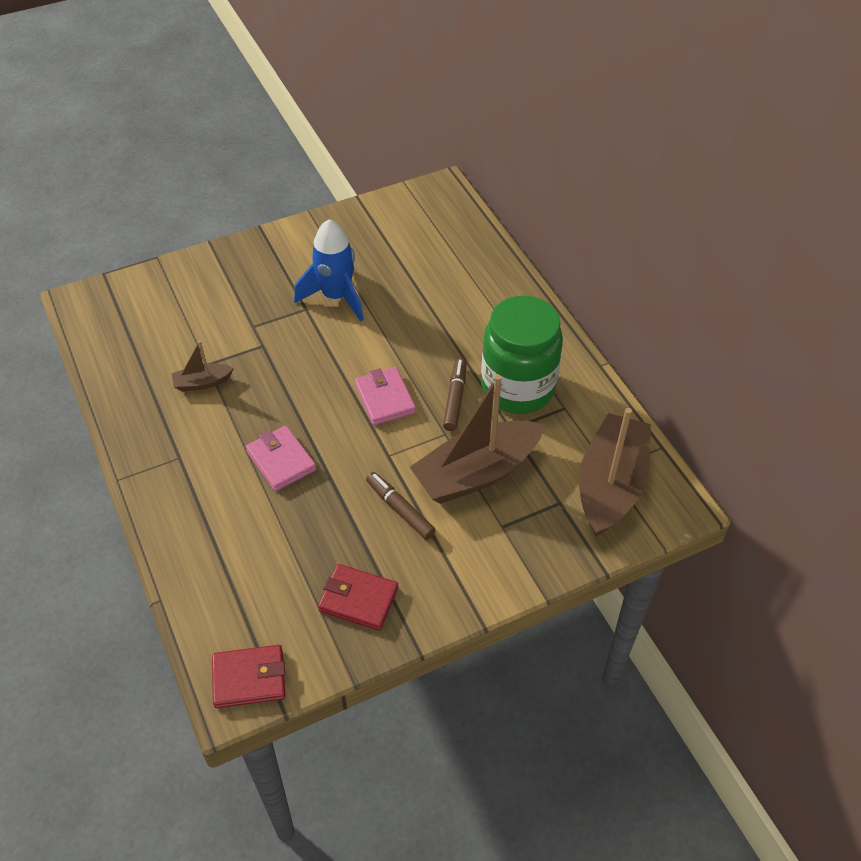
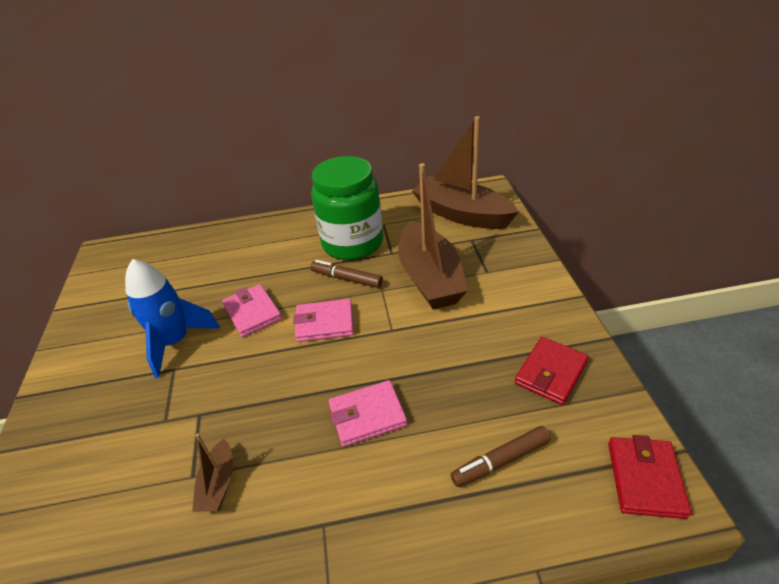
camera: 70 degrees left, 10 degrees down
brown marker [366,472,436,540] -> brown marker moved to [451,426,551,487]
none -> pink wallet [222,284,282,337]

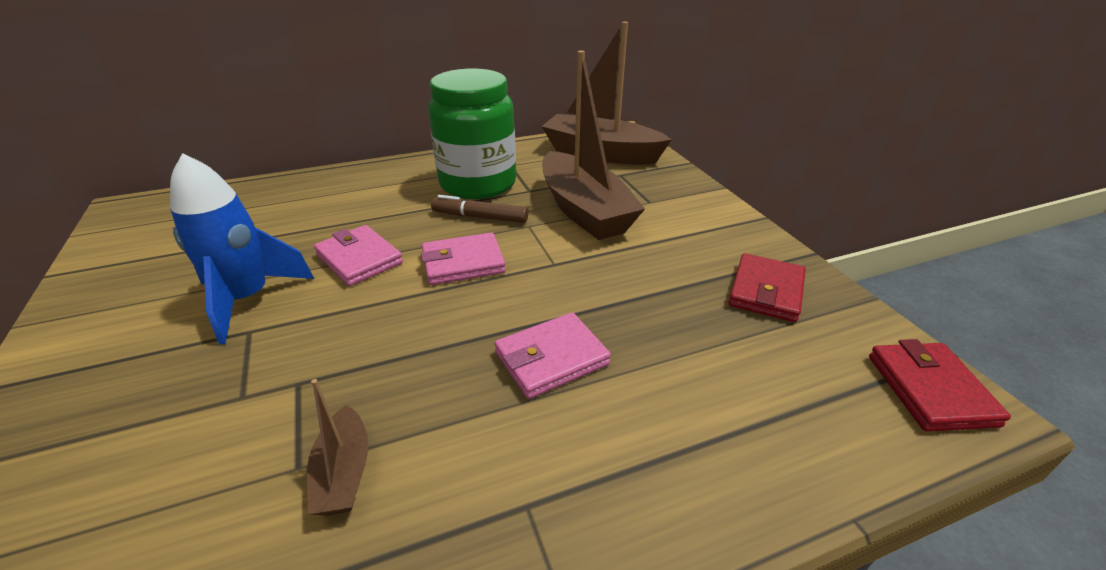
camera: 15 degrees left, 5 degrees down
brown marker [451,426,551,487] -> none

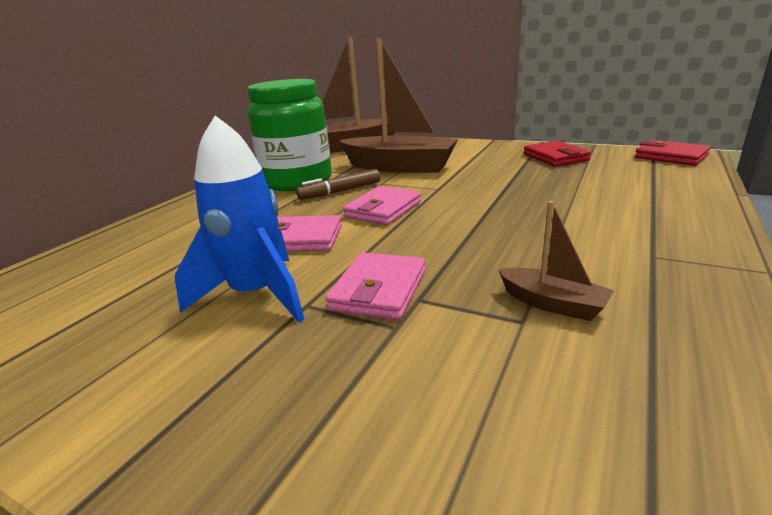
camera: 40 degrees left, 10 degrees down
pink wallet [495,312,611,399] -> pink wallet moved to [325,252,426,320]

